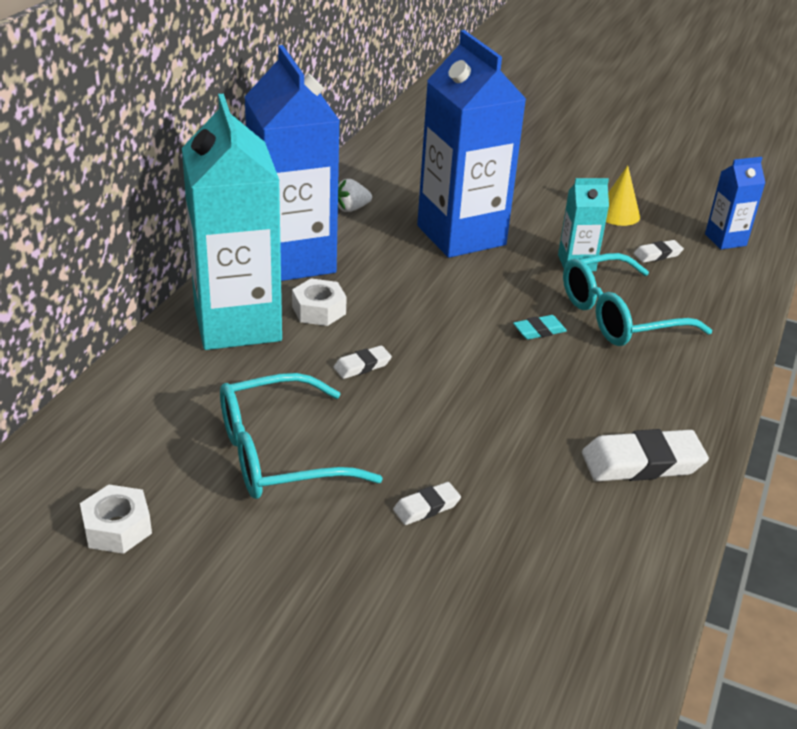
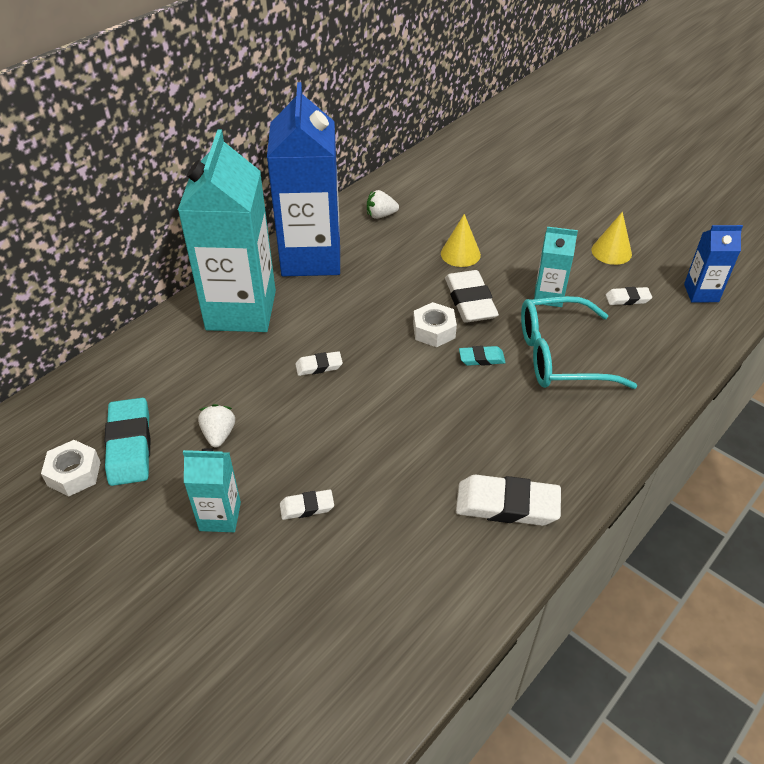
camera: 20 degrees right, 10 degrees up
turquoise glasses [220,373,383,499] -> white strawberry [198,404,235,447]
white nut [292,278,347,326] -> white nut moved to [413,302,457,347]
blue carton [417,30,526,258] -> yellow cone [441,214,481,267]
none -> turquoise eraser [104,397,150,486]
none -> turquoise carton [183,448,241,532]
none -> white eraser [445,270,499,323]

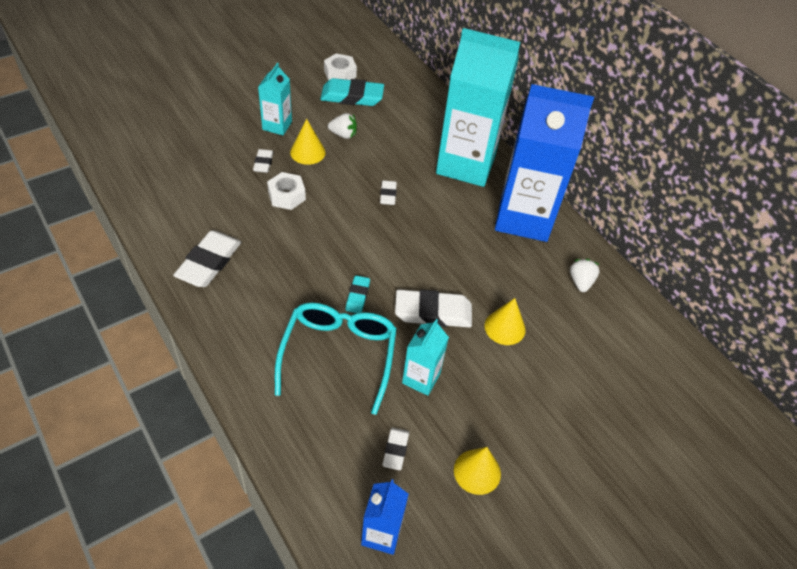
camera: 100 degrees right, 5 degrees up
white nut [413,302,457,347] -> white nut moved to [267,172,306,210]
none -> yellow cone [290,119,325,165]

